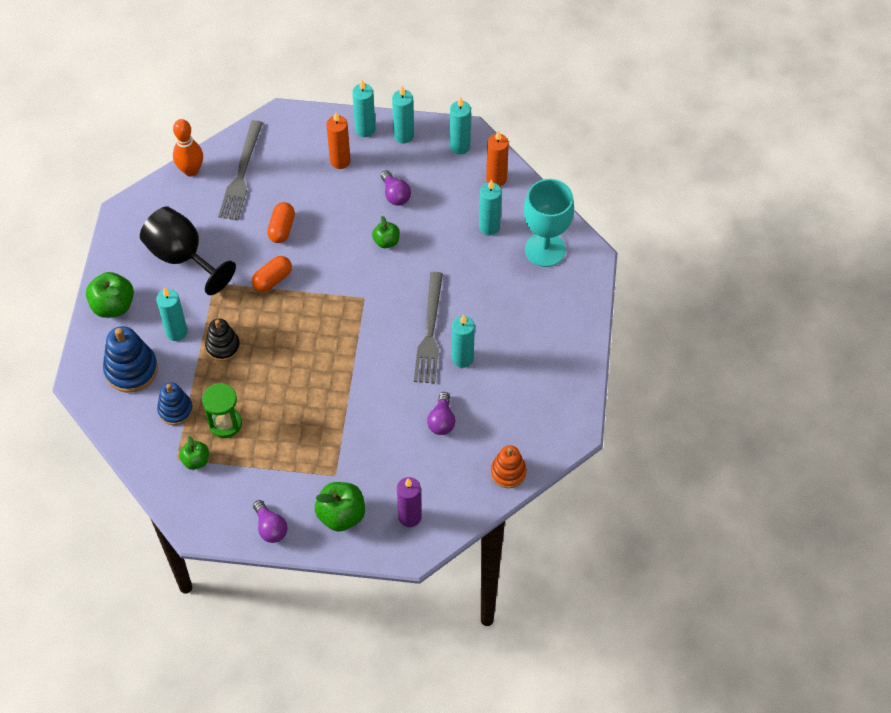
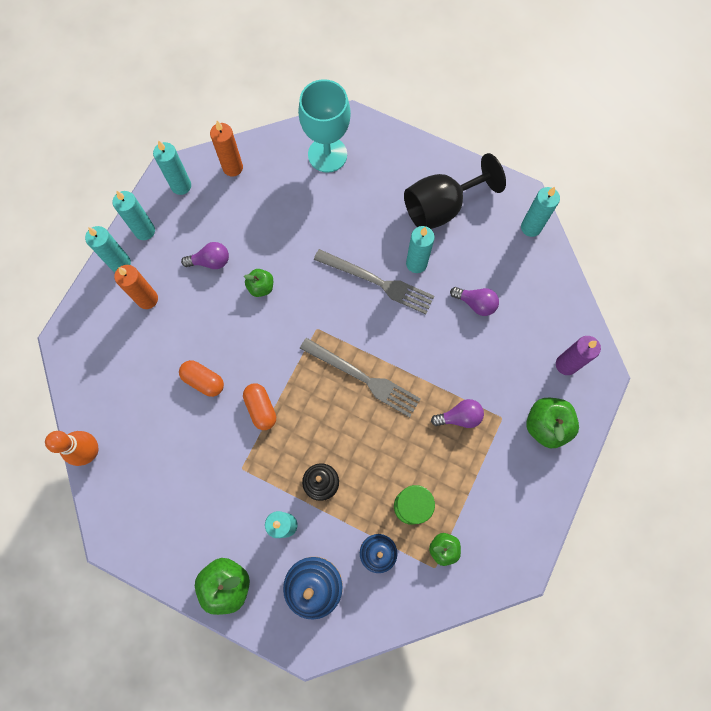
camera: 70 degrees left, 15 degrees up
black goblet [140,206,236,295] -> black goblet moved to [404,153,506,229]
grey fork [218,120,263,220] -> grey fork moved to [299,338,420,417]
purple light bulb [253,500,288,543] -> purple light bulb moved to [431,399,484,428]
turquoise candle [479,180,502,236] -> turquoise candle moved to [521,187,560,237]
orange stacking toy [491,445,527,488] -> none

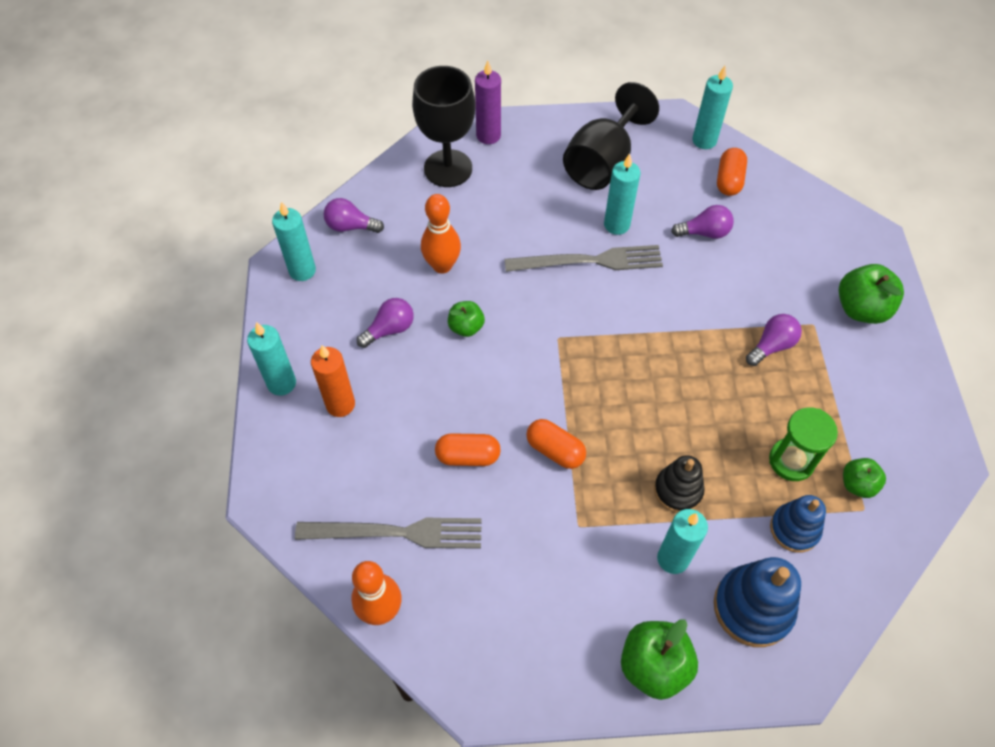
camera: 30 degrees left, 15 degrees down
turquoise candle [113,191,155,240] -> none
orange candle [210,121,243,177] -> purple light bulb [323,198,384,233]
turquoise goblet [298,79,351,173] -> black goblet [412,66,475,187]
grey fork [299,338,420,417] -> grey fork moved to [295,518,482,549]
purple candle [556,336,601,375] -> purple candle moved to [475,61,501,144]
none -> orange bowling pin [421,194,461,274]
none -> orange capsule [717,148,747,196]

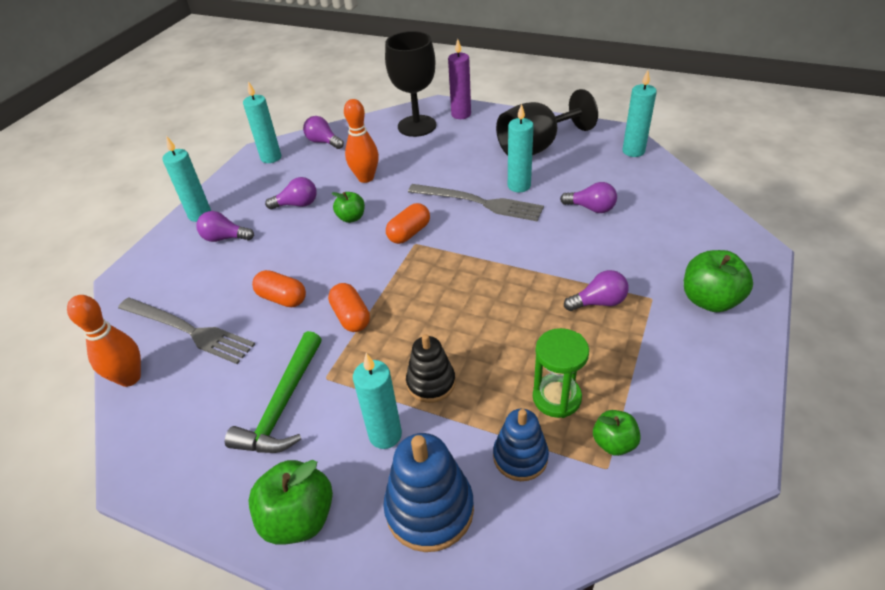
camera: 30 degrees right, 15 degrees down
orange candle [311,345,355,417] -> purple light bulb [196,211,254,242]
orange capsule [717,148,747,196] -> orange capsule moved to [386,203,430,244]
none -> green hammer [225,331,322,453]

